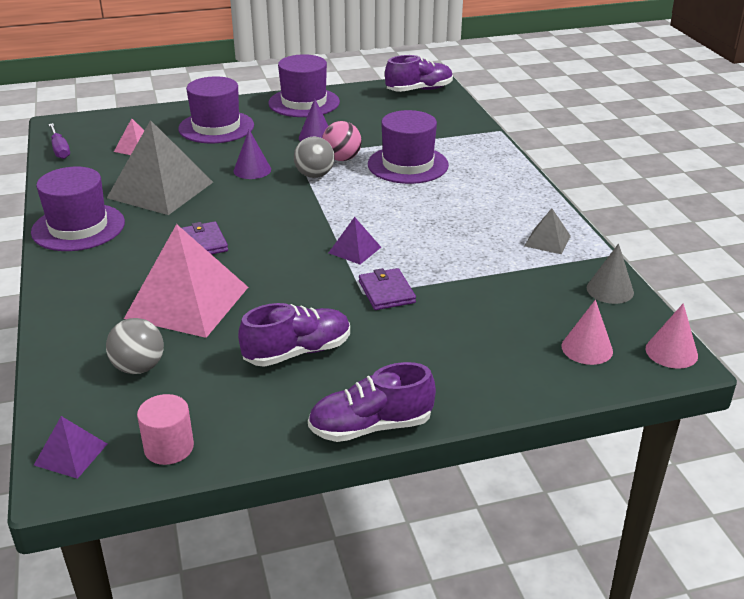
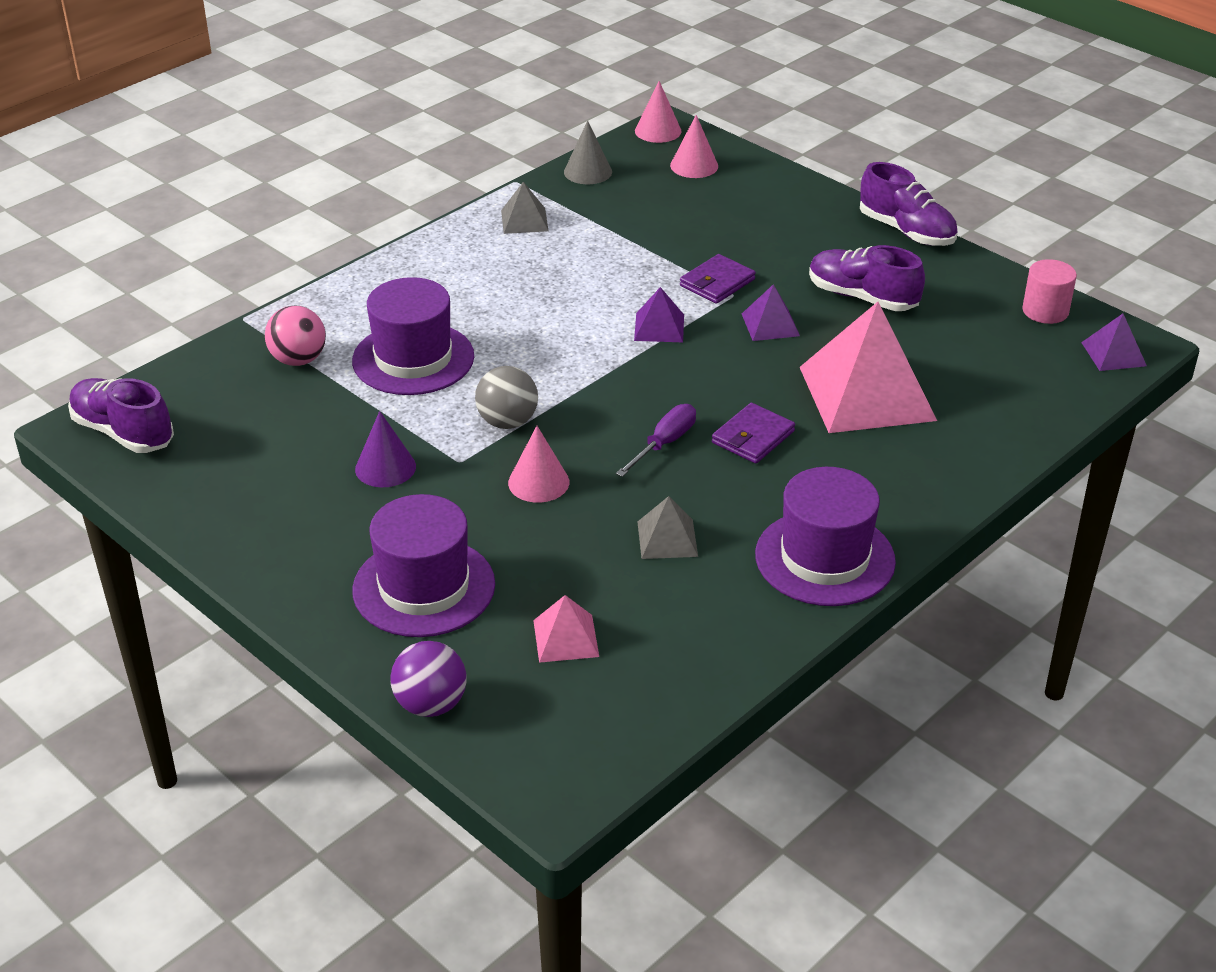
camera: 120 degrees left, 5 degrees up
purple screwdriver [48,123,70,159] -> purple screwdriver moved to [616,404,696,477]
grey ball [106,318,164,374] -> none
grey pyramid [107,120,213,215] -> grey pyramid [638,496,698,559], size x0.46
purple cone [233,130,271,179] -> pink cone [508,426,569,503]
purple hat [268,54,340,117] -> none
pink ball [322,121,362,161] -> pink ball moved to [265,305,326,366]
none -> purple ball [390,641,467,717]
none -> purple pyramid [742,284,800,341]

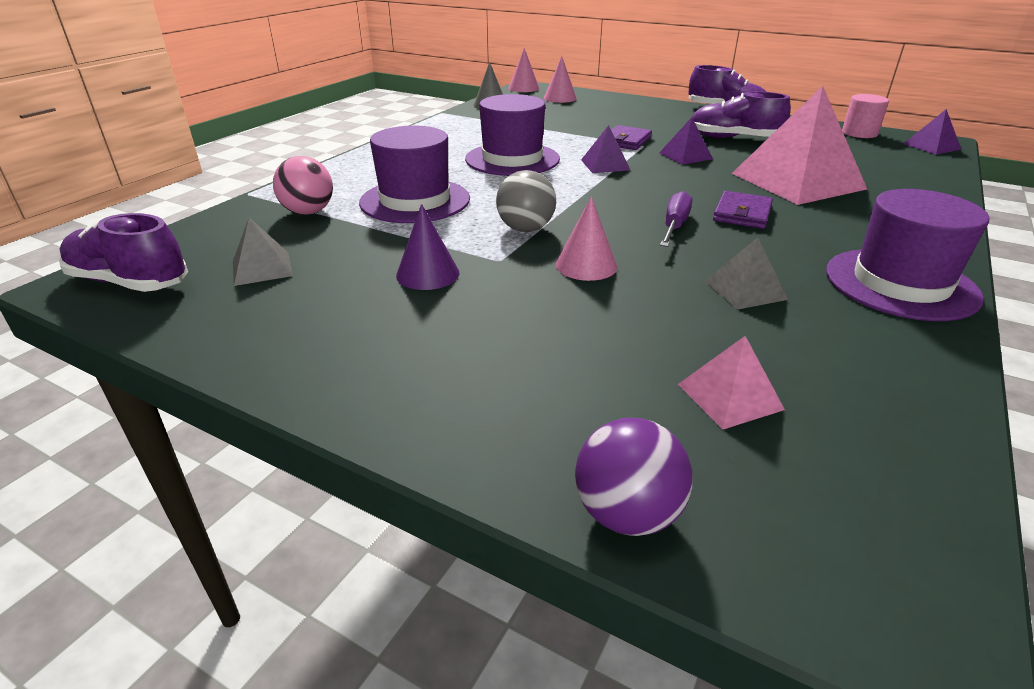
camera: 15 degrees left, 5 degrees down
purple hat [352,494,495,637] -> purple hat moved to [465,94,560,176]
grey pyramid [501,182,549,234] -> grey pyramid moved to [233,218,293,286]

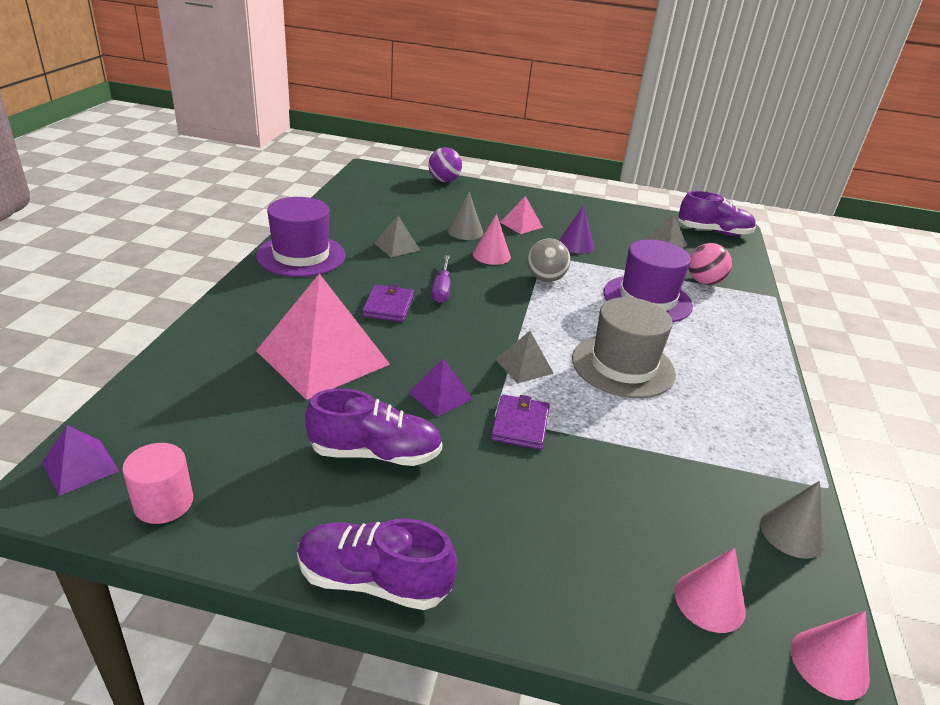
camera: 160 degrees right, 0 degrees up
purple hat [465,94,560,176] -> grey hat [572,297,676,398]
purple pyramid [581,125,630,173] -> grey pyramid [495,331,554,384]
pink pyramid [678,336,785,429] -> pink pyramid moved to [500,196,543,234]
none -> grey cone [447,192,483,240]

